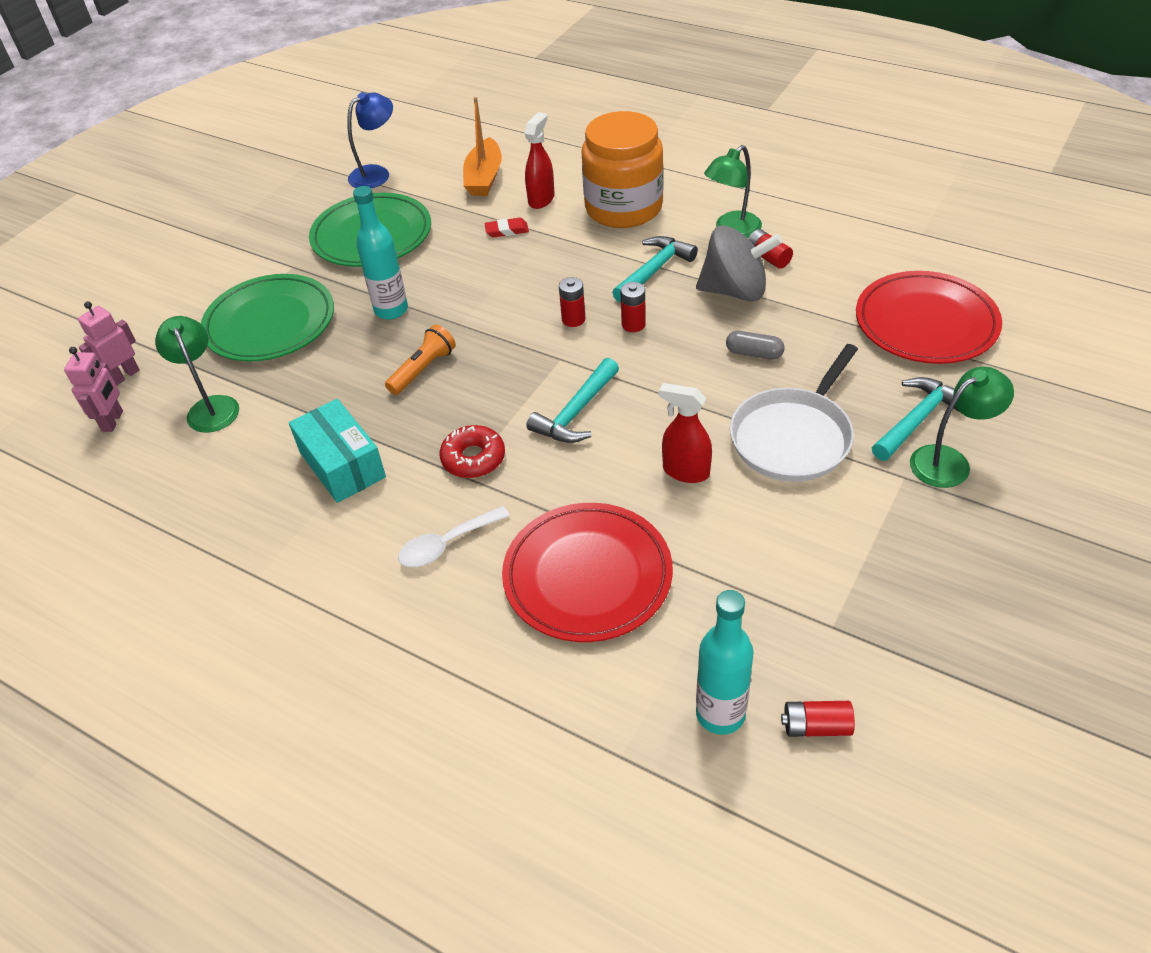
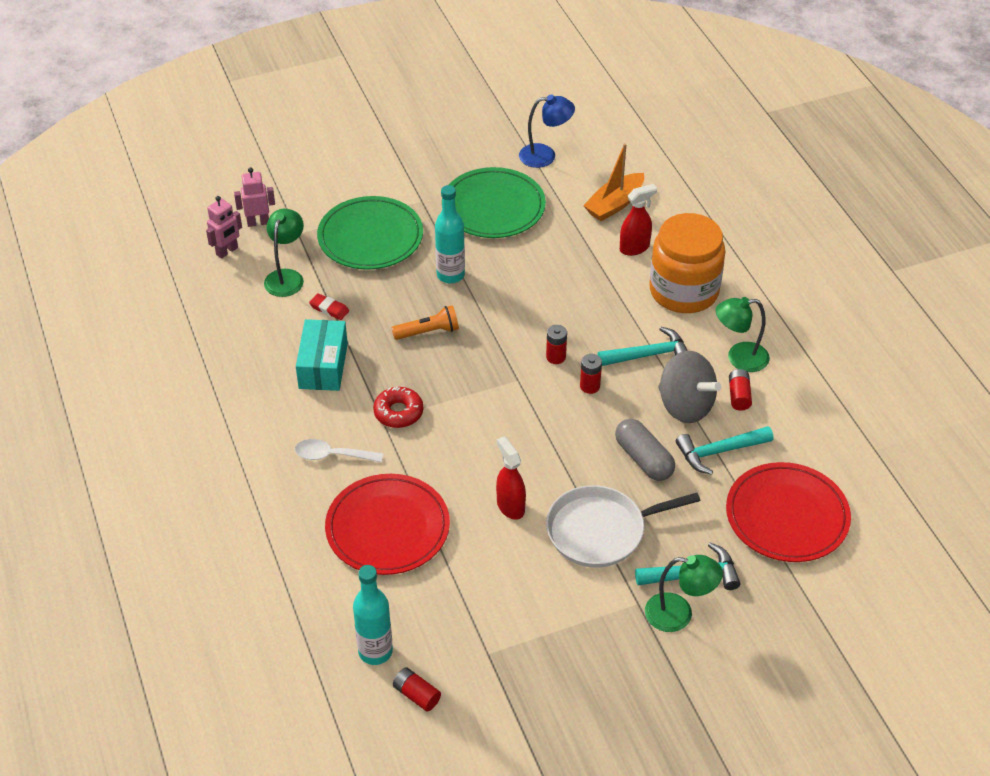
camera: 35 degrees right, 0 degrees up
red eraser [484,218,529,237] -> red eraser moved to [309,293,349,320]
turquoise hammer [526,358,619,443] -> turquoise hammer moved to [676,426,773,475]
grey capsule [726,331,785,360] -> grey capsule [615,419,675,481], size x1.60

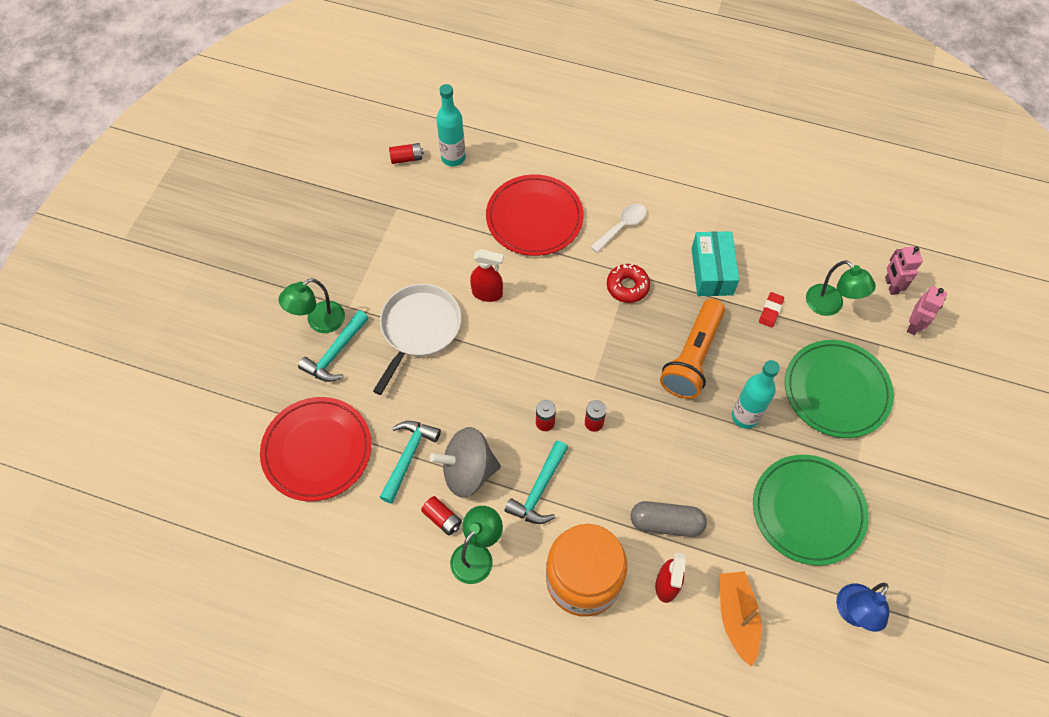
camera: 130 degrees right, 15 degrees up
turquoise box [296,319,348,391] -> turquoise box turned 45 degrees clockwise [691,231,739,296]
red eraser [309,293,349,320] -> red eraser turned 45 degrees counterclockwise [759,292,784,328]
orange flashlight [392,305,459,340] -> orange flashlight [660,299,725,399], size x1.74
grey capsule [615,419,675,481] -> grey capsule moved to [631,501,707,537]

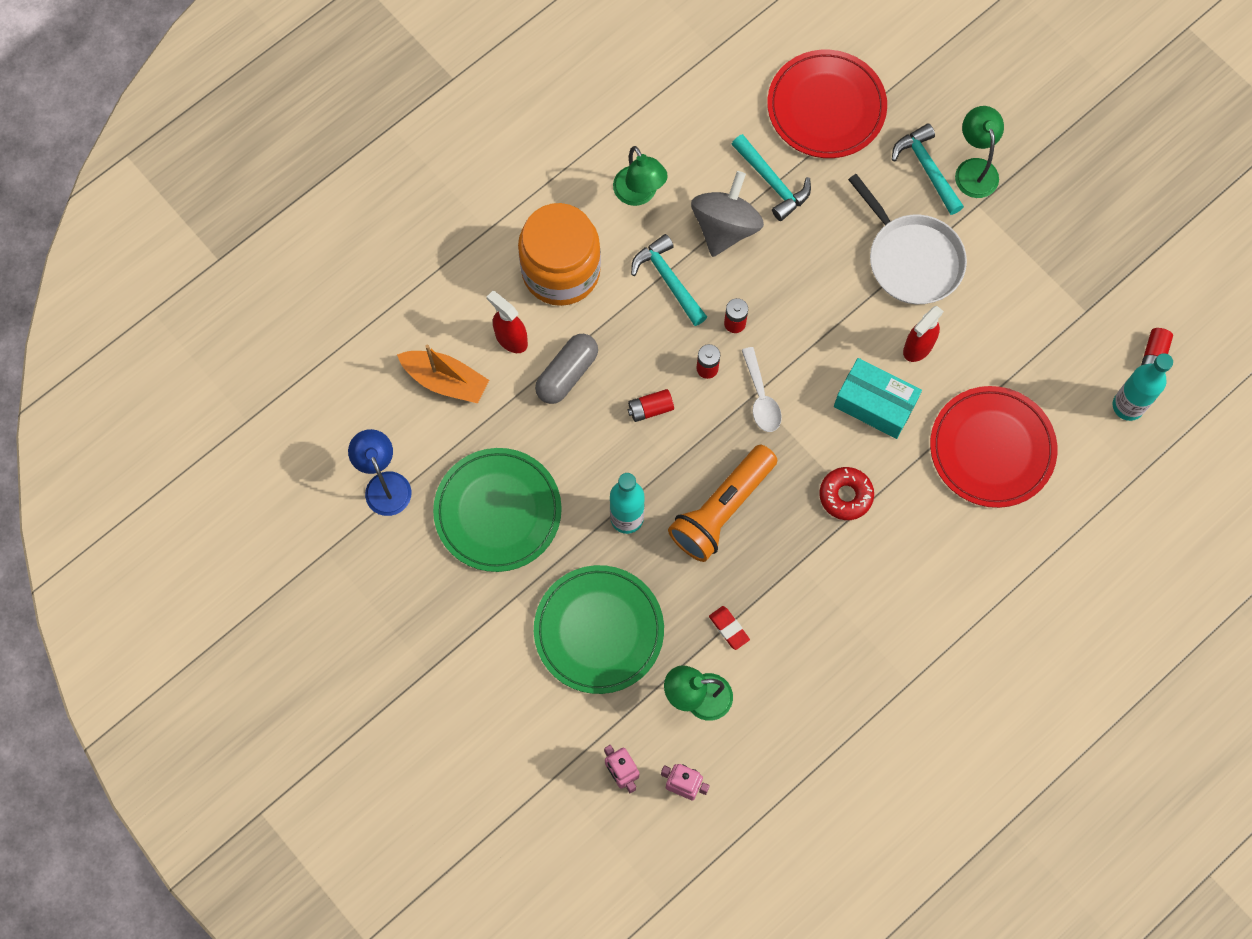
camera: 120 degrees right, 10 degrees up
red battery [421,496,462,535] -> red battery moved to [628,389,674,422]
white spoon [591,204,647,253] -> white spoon moved to [742,347,782,432]
orange flashlight [660,299,725,399] -> orange flashlight turned 105 degrees counterclockwise [668,445,777,562]
turquoise box [691,231,739,296] -> turquoise box moved to [834,358,922,439]

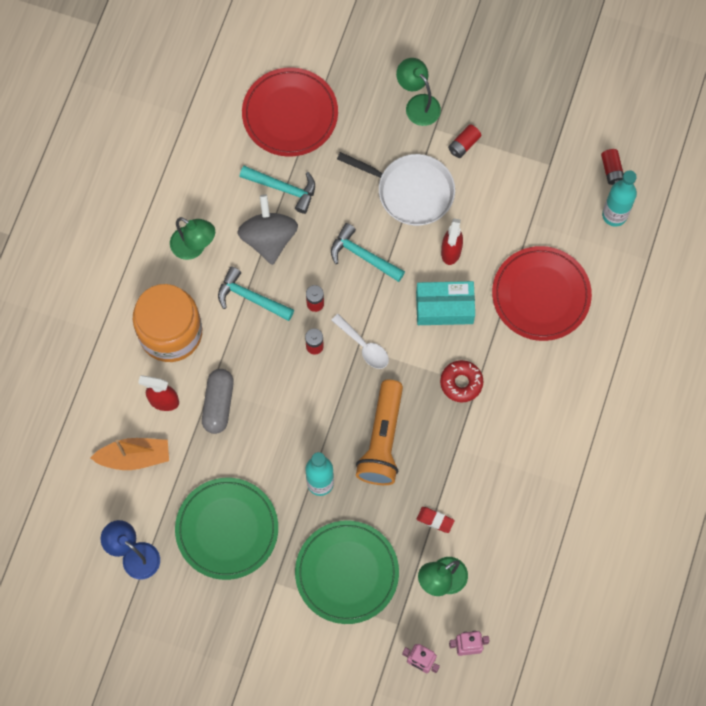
camera: 30 degrees left, 0 degrees up
red battery [628,389,674,422] -> red battery moved to [448,124,481,158]
turquoise hammer [892,123,964,215] -> turquoise hammer moved to [331,223,405,282]

